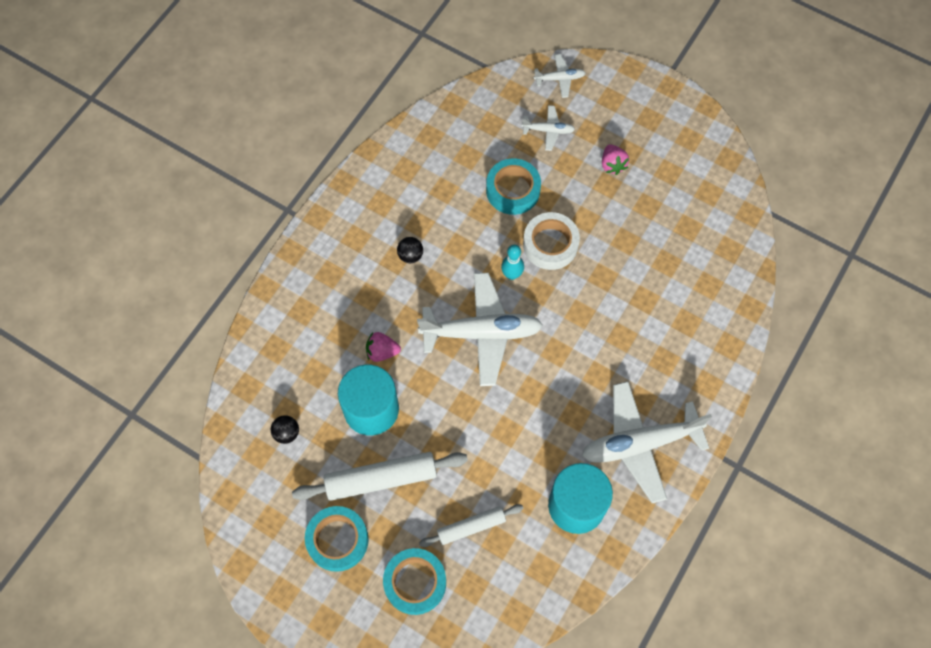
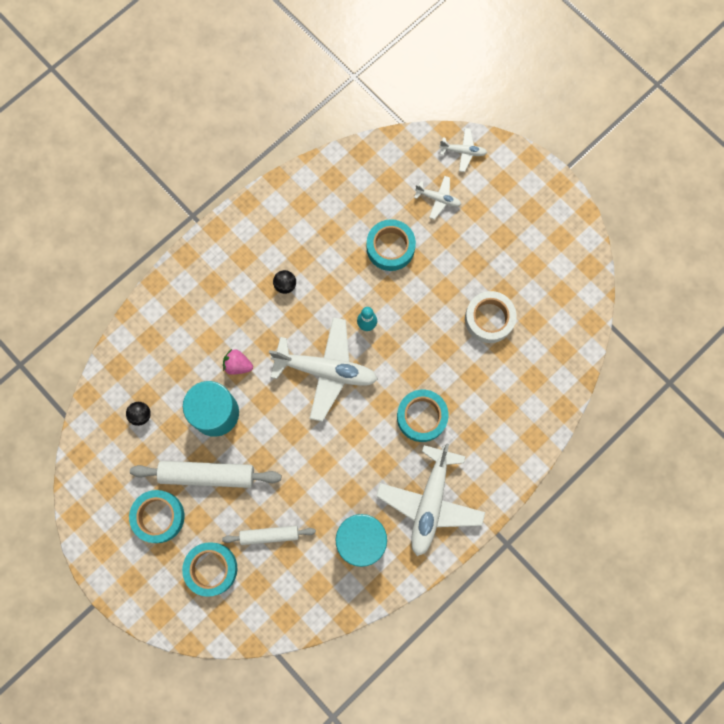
camera: 15 degrees right, 10 degrees up
white tape [523,212,580,270] -> white tape moved to [465,291,516,343]
white plane [582,381,712,503] -> white plane turned 75 degrees counterclockwise [376,443,485,556]
pink strawberry [602,144,629,175] -> none
none -> turquoise tape [397,390,449,442]

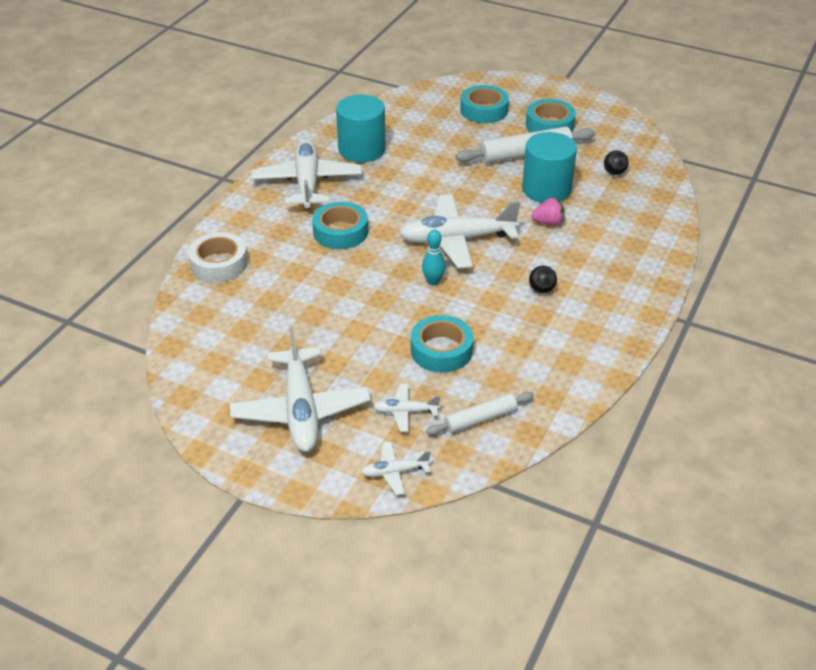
camera: 160 degrees right, 35 degrees down
white rolling pin [222,526,316,545] -> white rolling pin moved to [426,392,534,435]
white tape [465,291,516,343] -> white tape moved to [188,232,248,282]
none -> white plane [230,326,371,452]

